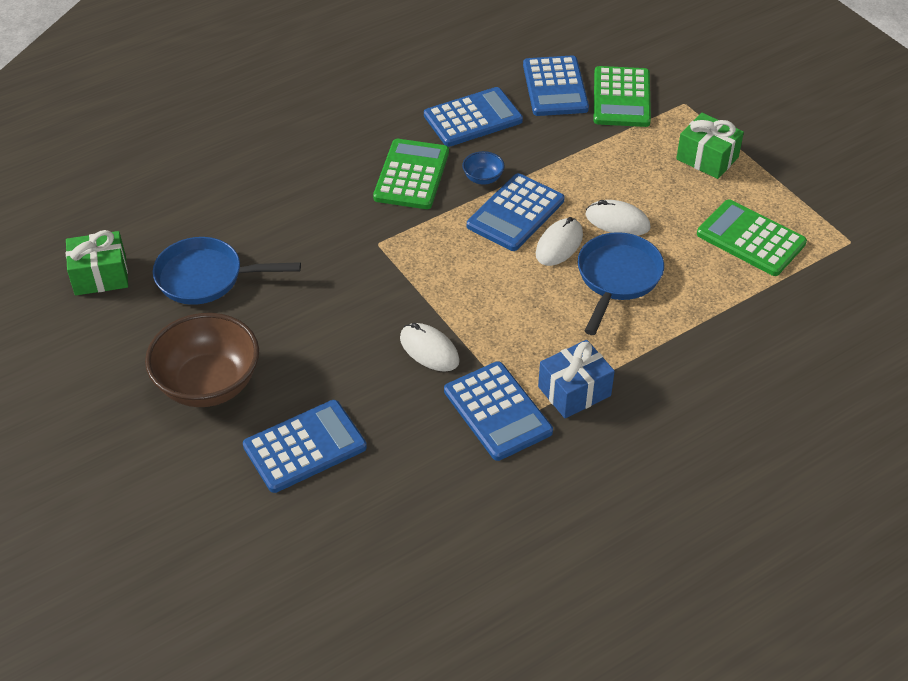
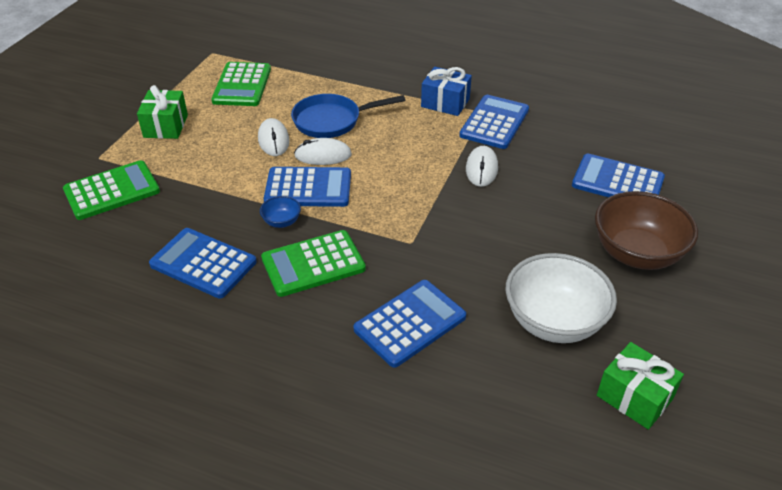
camera: 125 degrees left, 5 degrees down
blue pan [153,237,301,305] -> white bowl [505,253,617,343]
blue calculator [523,56,589,116] -> blue calculator moved to [353,280,466,368]

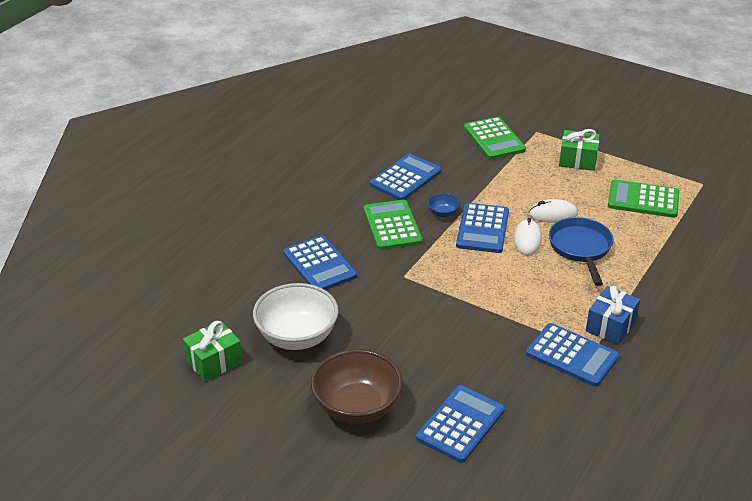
camera: 100 degrees right, 5 degrees down
white mouse [466,146,498,187] -> none

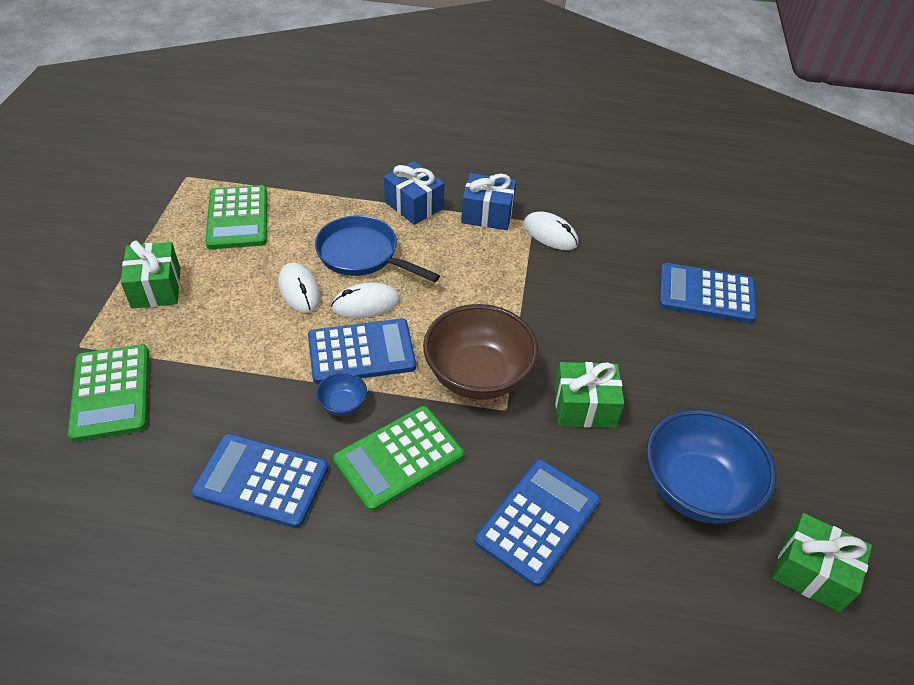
camera: 115 degrees left, 10 degrees up
white bowl [253,283,339,350] -> blue bowl [646,409,777,524]
brown bowl [311,349,403,424] -> brown bowl moved to [423,304,538,400]
green calculator [464,117,526,159] -> green calculator turned 120 degrees clockwise [68,344,149,442]
blue calculator [526,323,619,387] -> white mouse [524,211,579,250]
blue pan [549,217,613,286] -> blue pan turned 60 degrees clockwise [315,215,440,282]
none -> blue gift [384,161,445,225]
none -> green gift [554,362,624,428]

